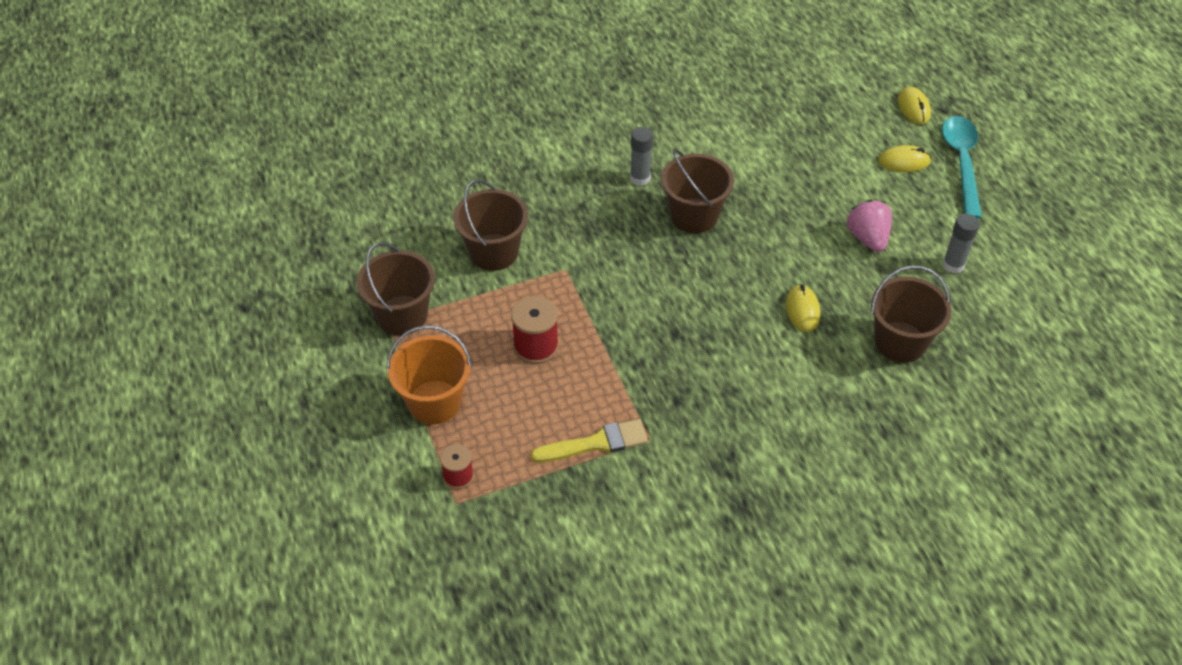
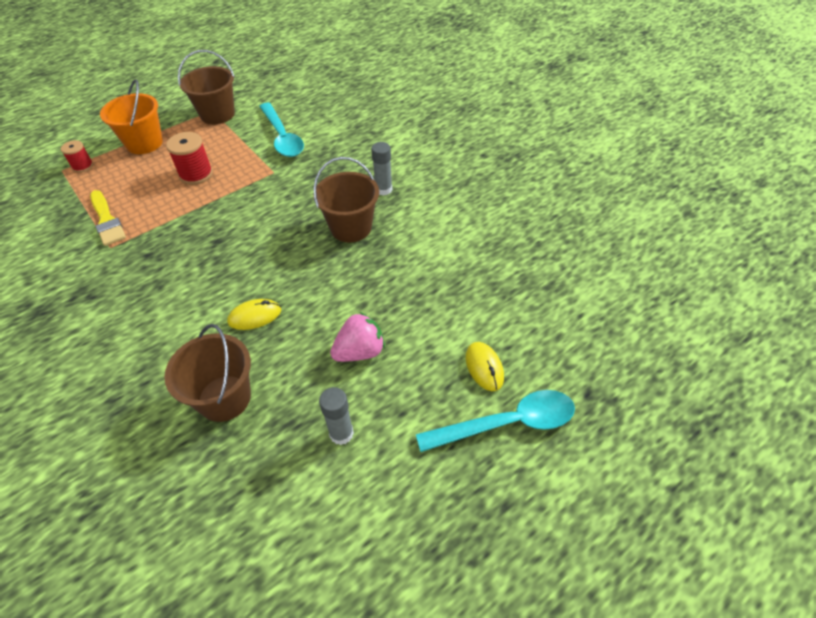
camera: 75 degrees right, 0 degrees up
brown bucket [453,179,528,271] -> turquoise spoon [259,103,304,157]
yellow mouse [898,87,931,124] -> none

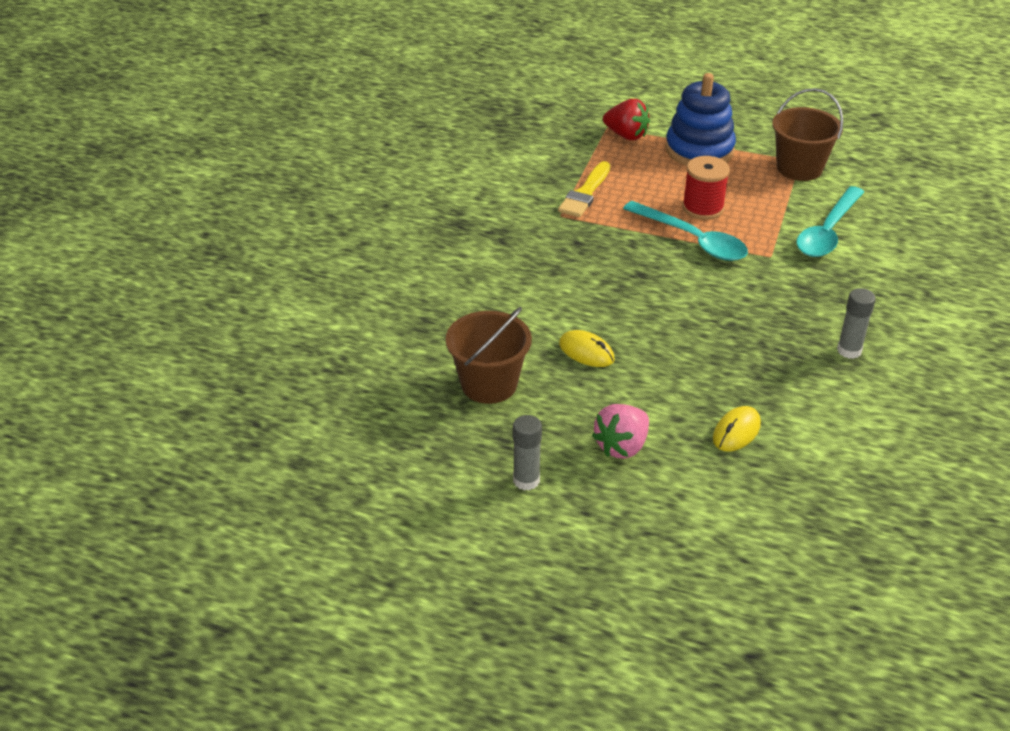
camera: 55 degrees right, 10 degrees down
red spool [61,140,93,173] -> red strawberry [603,99,650,140]
orange bucket [100,79,163,154] -> blue stacking toy [665,73,736,166]
brown bucket [313,157,379,242] -> none
pink strawberry [330,312,385,362] -> pink strawberry turned 105 degrees clockwise [592,404,649,458]
turquoise spoon [416,390,575,452] -> turquoise spoon moved to [623,201,748,261]
yellow mouse [466,342,504,391] -> yellow mouse moved to [713,406,761,452]

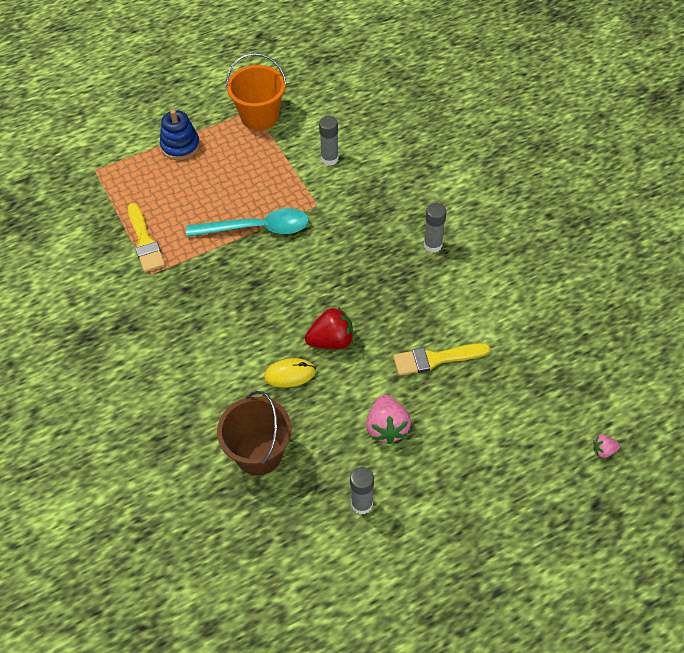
camera: 45 degrees left, 15 degrees up
red strawberry [603,99,650,140] -> red strawberry moved to [305,307,353,349]
blue stacking toy [665,73,736,166] -> blue stacking toy [160,110,200,160], size x0.65
red spool [682,156,730,220] -> none
yellow mouse [713,406,761,452] -> yellow brush [393,343,490,376]
brown bucket [772,88,843,181] -> orange bucket [226,53,286,130]
turquoise spoon [797,186,864,257] -> grey glue stick [319,116,339,166]
none -> pink strawberry [593,435,620,458]

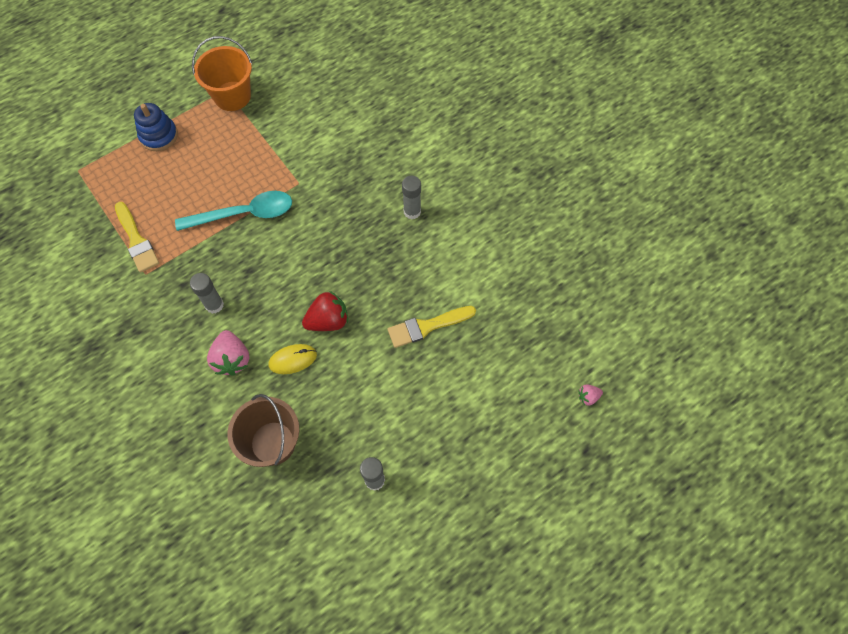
camera: 10 degrees left, 10 degrees up
grey glue stick [319,116,339,166] -> grey glue stick moved to [190,273,224,314]
pink strawberry [366,395,411,444] -> pink strawberry moved to [207,330,249,376]

